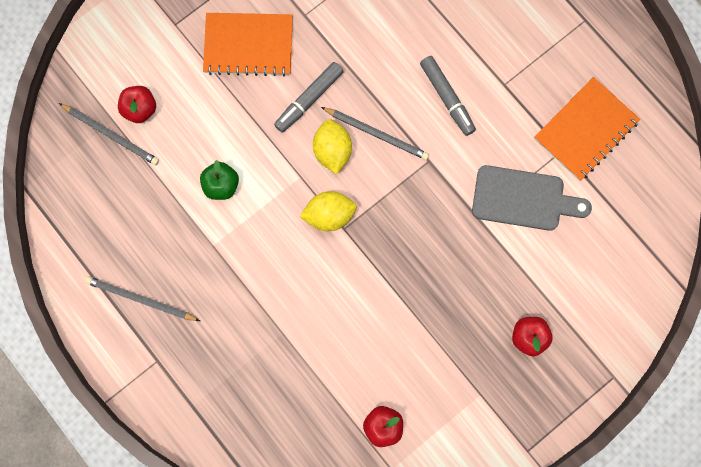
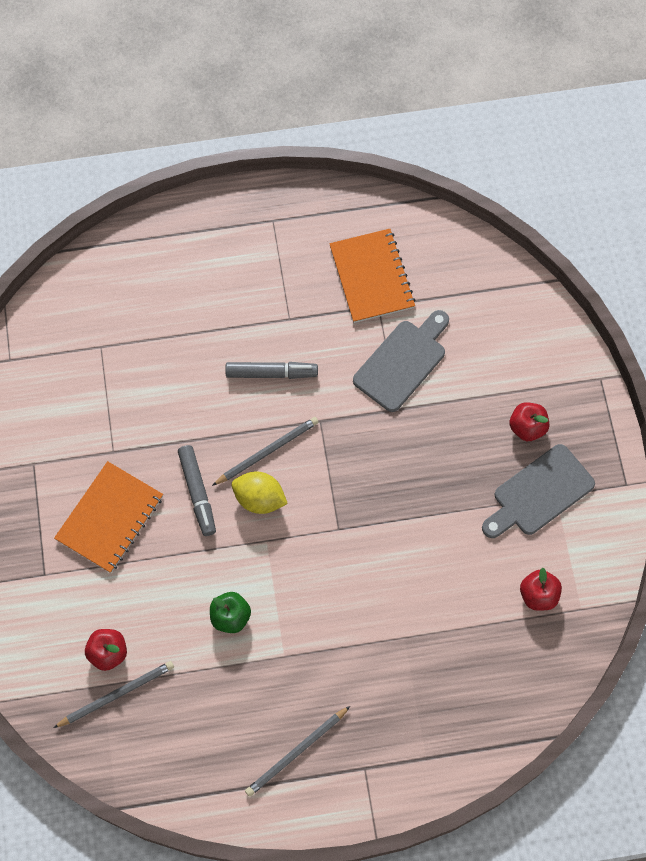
camera: 60 degrees left, 10 degrees down
yellow lemon [300,191,357,231] -> none
none -> grey cutting board [482,444,595,538]

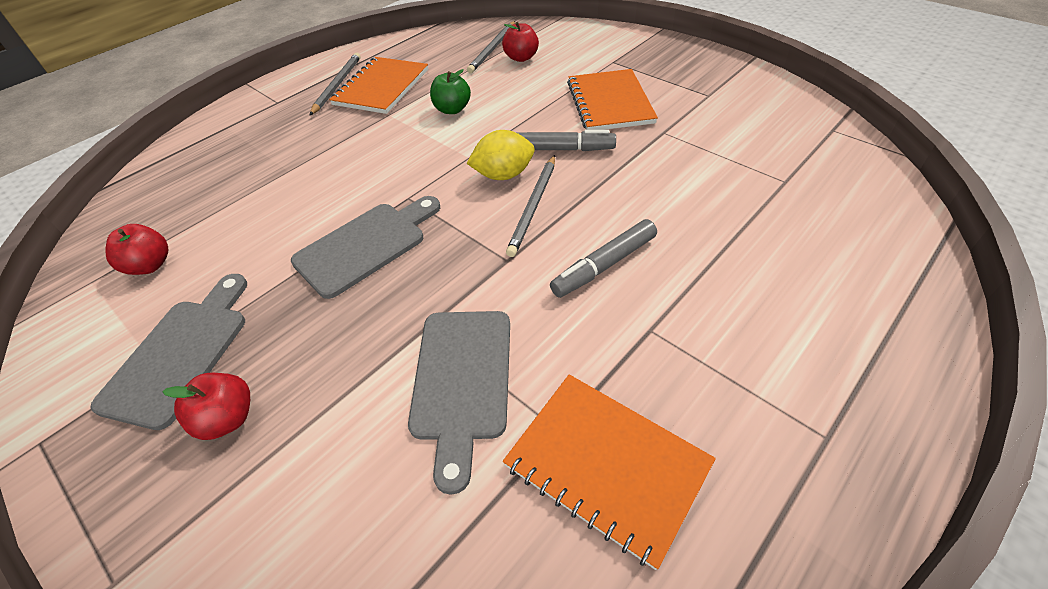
camera: 145 degrees right, 20 degrees down
grey marker [178,445,216,536] -> grey marker turned 150 degrees clockwise [516,130,616,151]
none -> grey cutting board [291,196,440,299]
none -> orange notebook [329,57,428,114]

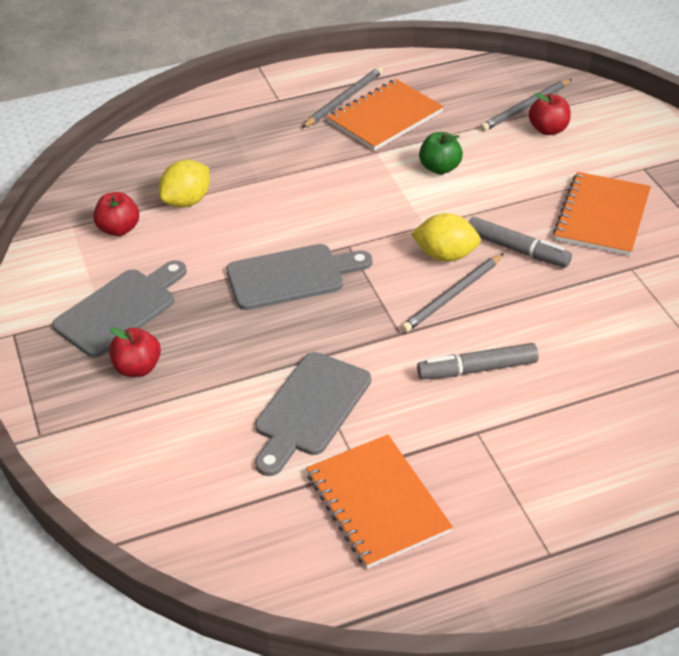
camera: 25 degrees right, 5 degrees down
none -> yellow lemon [159,160,210,207]

